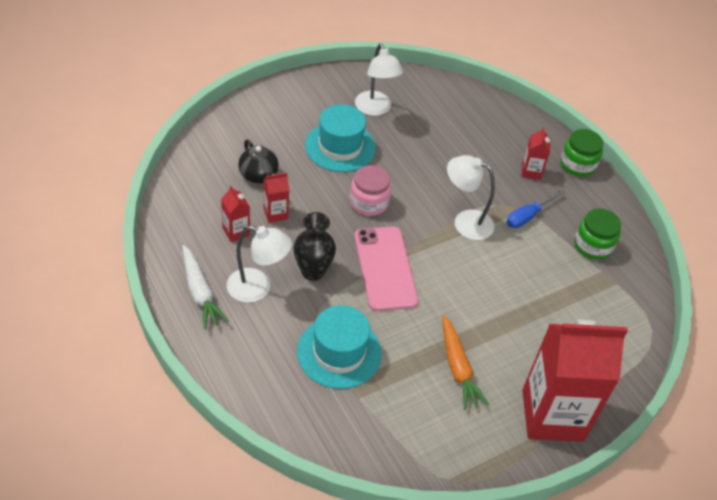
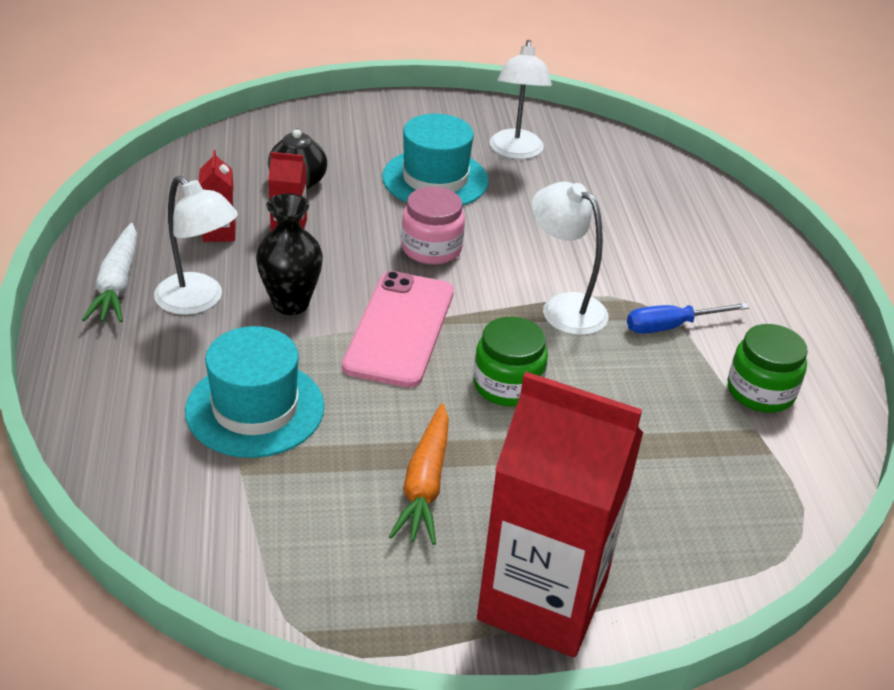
camera: 25 degrees right, 10 degrees down
red carton [522,127,550,180] -> none
green jar [560,129,603,177] -> green jar moved to [474,317,548,407]

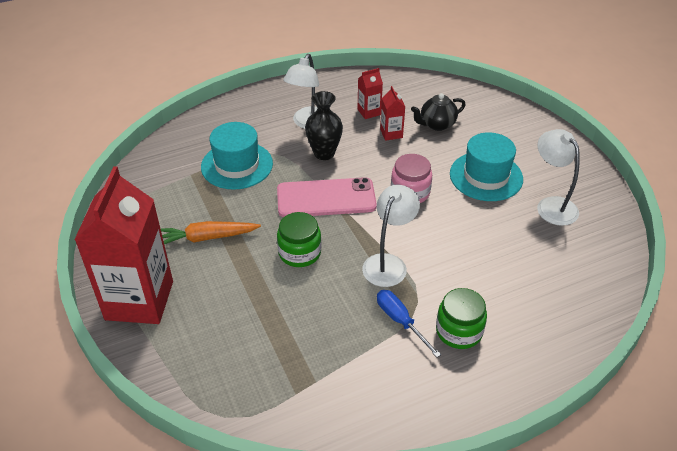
camera: 75 degrees right, 5 degrees up
white carrot [82,223,137,322] -> none
white lamp [490,40,552,159] -> white lamp turned 75 degrees clockwise [537,129,580,226]
green jar [727,324,808,413] -> green jar moved to [436,288,487,349]

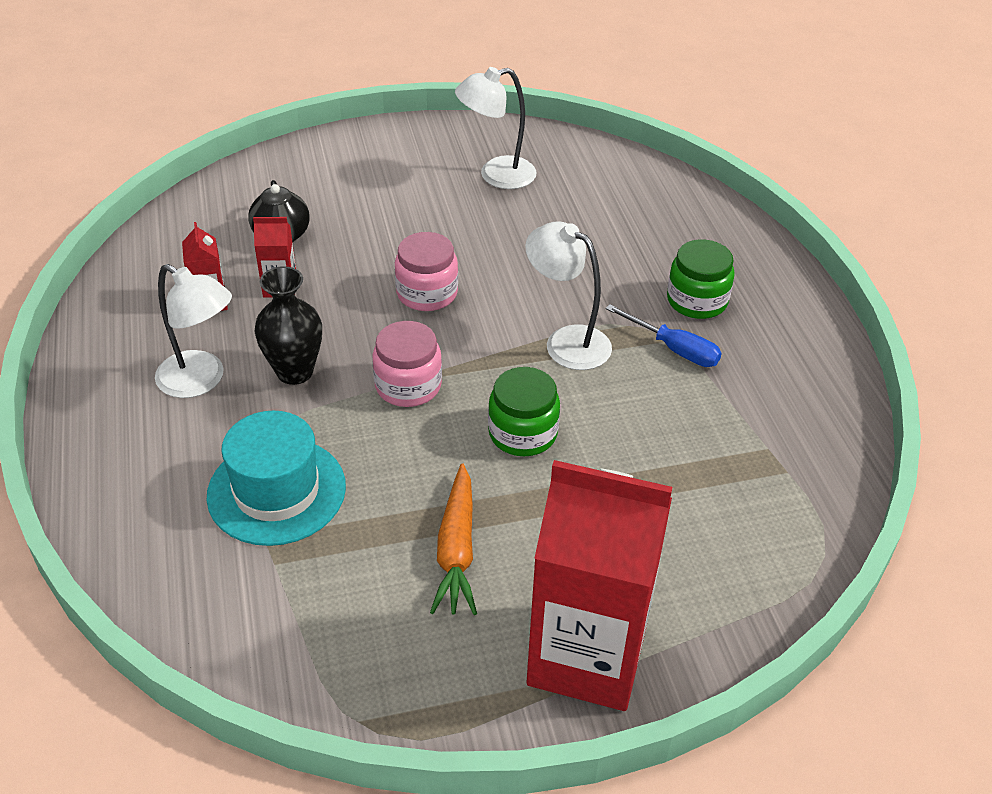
camera: 80 degrees left, 0 degrees up
pink phone [277,177,377,217] -> pink jar [372,321,442,407]
blue screwdriver [377,290,441,358] -> blue screwdriver turned 120 degrees counterclockwise [605,304,722,367]
turquoise hat [450,132,523,201] -> none

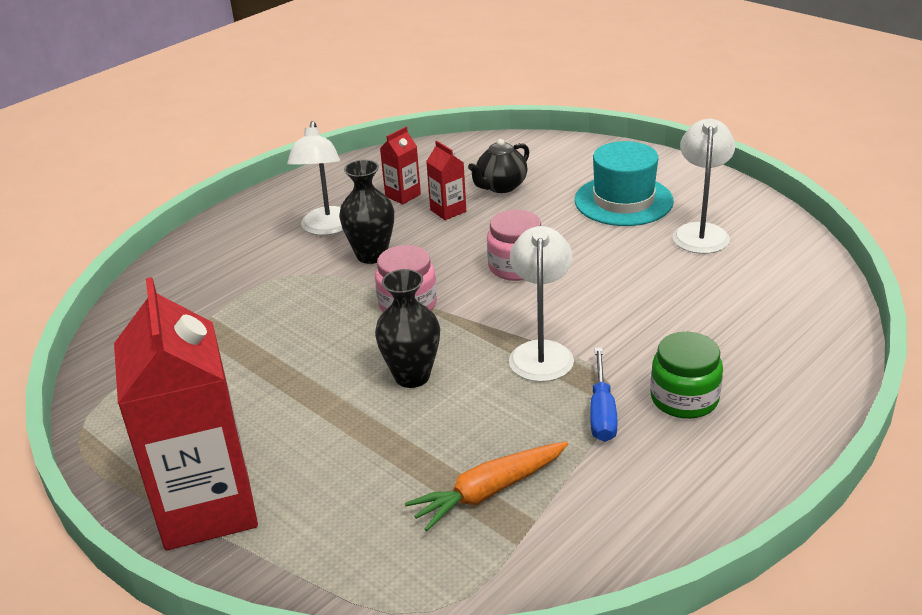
camera: 60 degrees right, 10 degrees down
turquoise hat [206,411,346,546] -> turquoise hat moved to [575,141,674,226]
orange carrot [430,463,477,615] -> orange carrot moved to [405,441,568,531]
white lamp [455,67,537,189] -> white lamp turned 60 degrees clockwise [673,119,735,254]
green jar [488,367,560,456] -> black vase [375,269,440,388]

